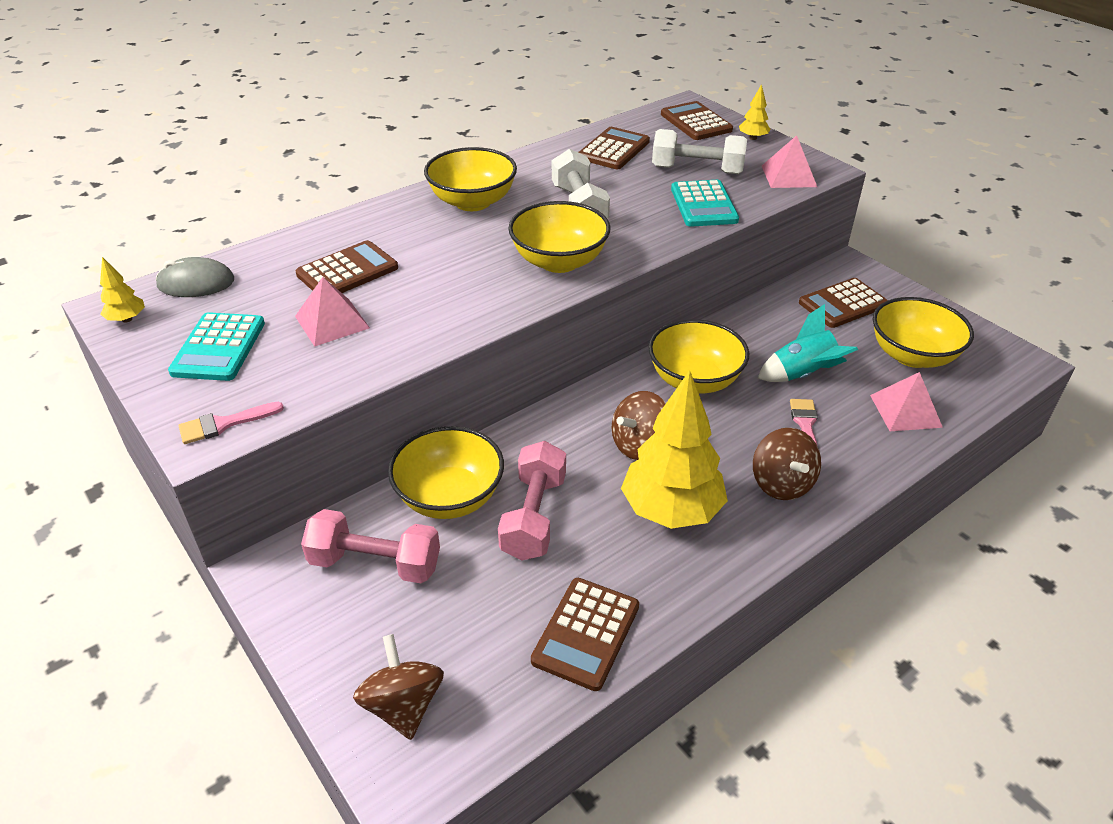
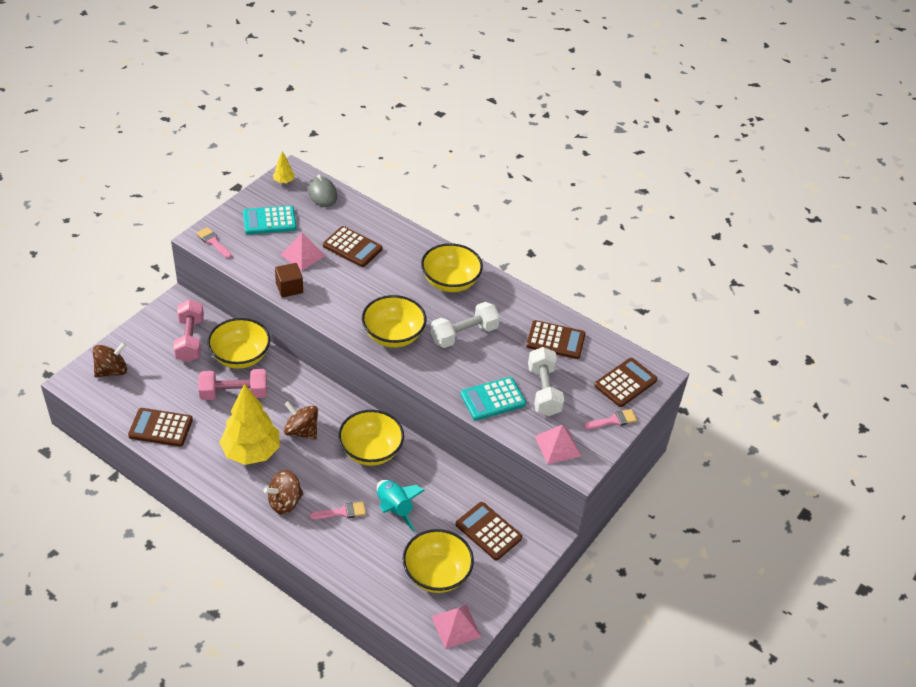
camera: 70 degrees right, 5 degrees up
yellow tree [739,84,770,140] -> pink brush [584,409,637,429]
pink pyramid [870,372,943,431] -> pink pyramid moved to [431,605,481,649]
none -> brown cube [275,263,303,297]

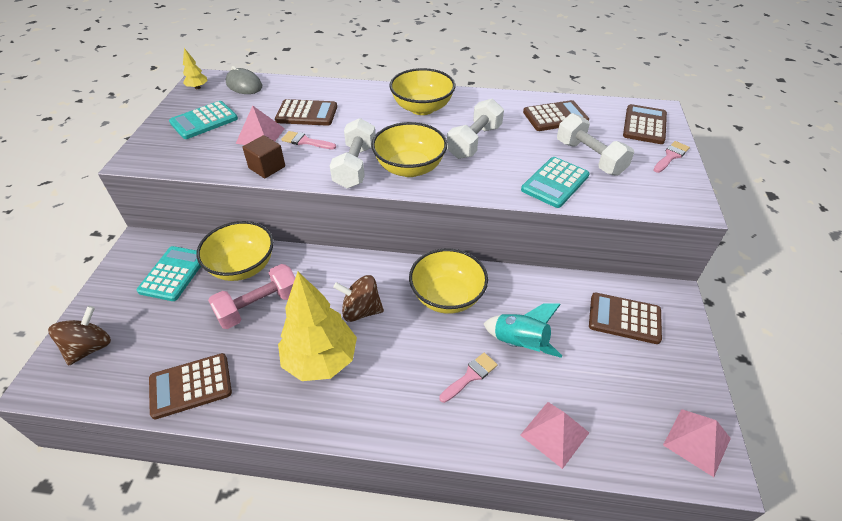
camera: 25 degrees left, 0 degrees up
pink dumbbell [173,299,204,362] -> turquoise calculator [137,246,201,301]
pink brush [196,227,232,258] -> pink brush moved to [281,131,336,149]
brown spinning top [264,470,303,514] -> none
yellow bowl [402,529,474,593] -> none
pink pyramid [535,425,581,464] -> pink pyramid moved to [520,402,589,469]
none -> white dumbbell [330,118,376,188]

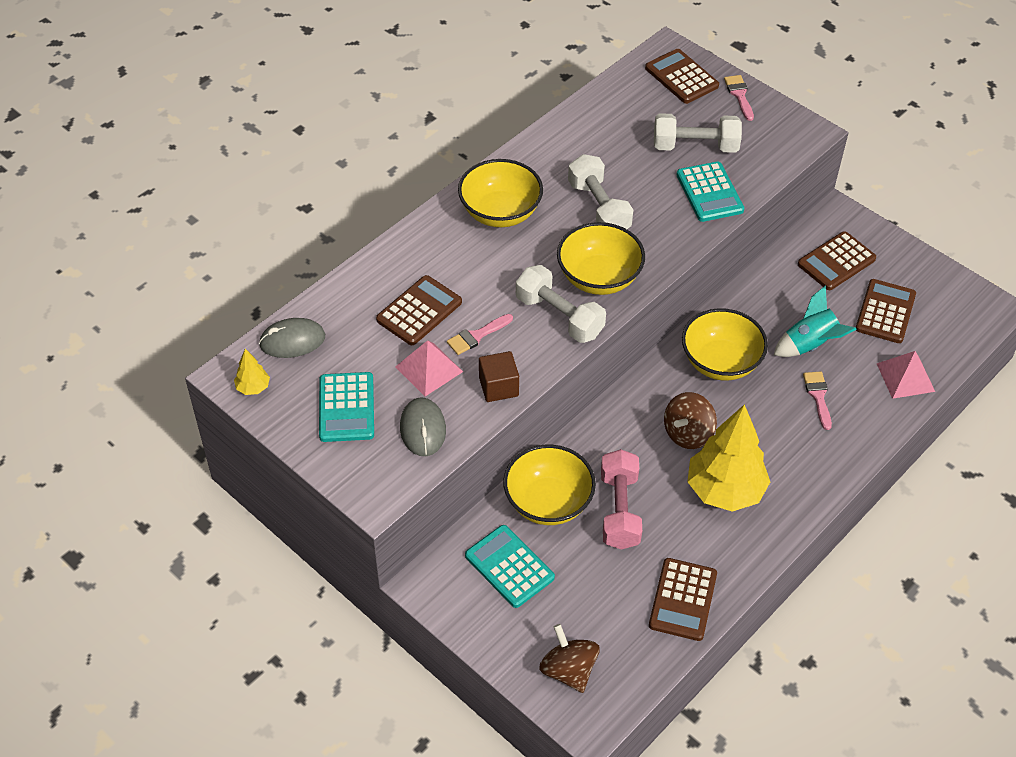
camera: 55 degrees left, 5 degrees up
brown calculator [523,100,589,131] -> brown calculator moved to [856,279,916,343]
pink pyramid [663,409,731,477] -> none
none -> grey mouse [400,397,446,456]

